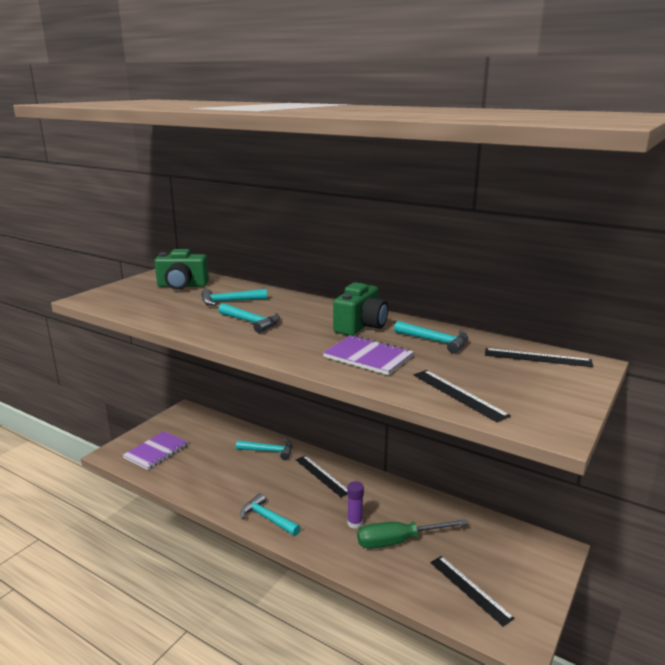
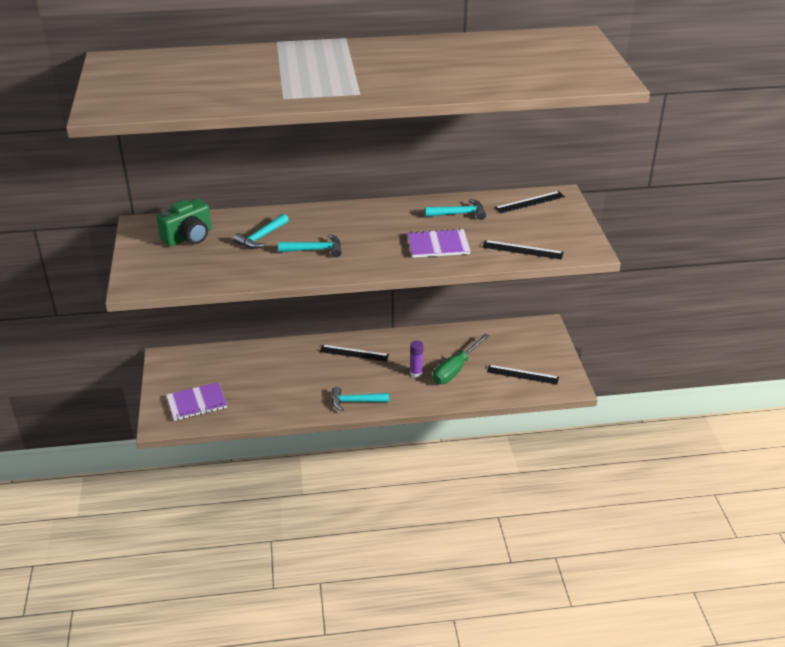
camera: 40 degrees left, 15 degrees up
purple notebook [122,431,188,470] -> purple notebook turned 75 degrees clockwise [166,382,227,421]
turquoise hammer [236,438,292,460] -> none
green camera [333,282,388,336] -> none

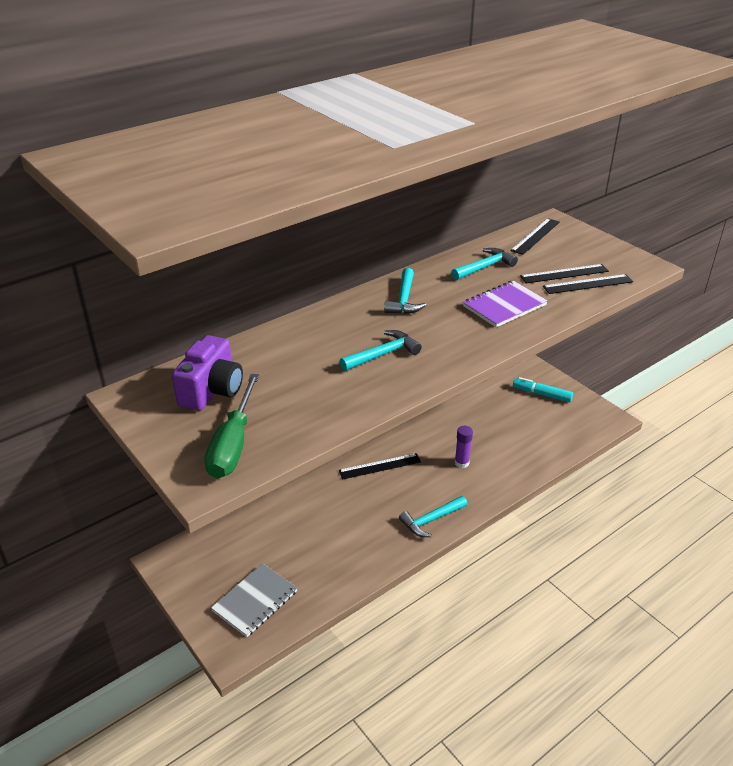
camera: 30 degrees left, 0 degrees up
green camera [157,199,212,246] -> purple camera [172,335,243,411]
purple notebook [166,382,227,421] -> grey notebook [211,563,297,637]
turquoise hammer [233,214,289,249] -> turquoise hammer moved to [384,268,426,314]
green screwdriver [433,334,490,384] -> green screwdriver moved to [204,374,259,478]
black ruler [487,365,559,384] -> black ruler moved to [520,264,609,283]
none -> turquoise marker [513,377,573,402]

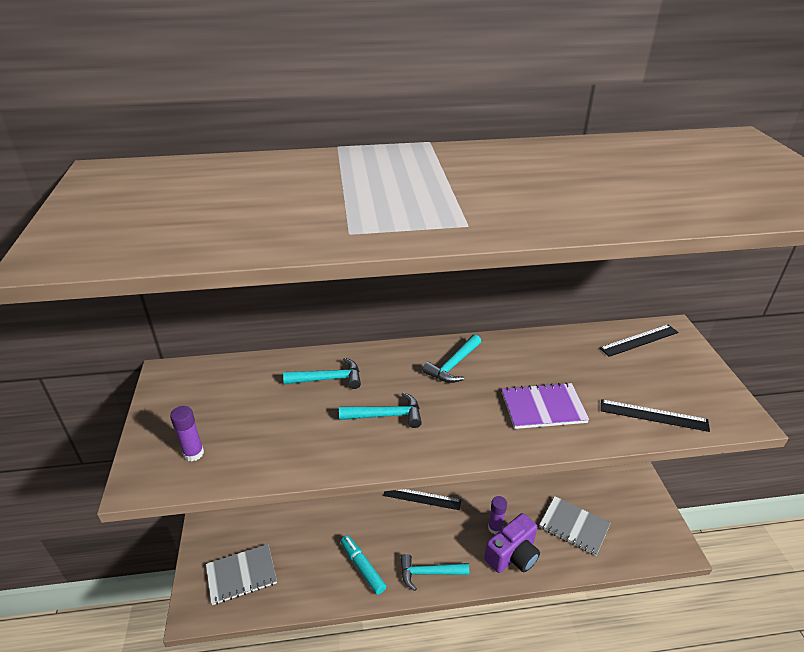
camera: 30 degrees right, 0 degrees up
purple camera [172,335,243,411] -> purple camera moved to [484,513,540,573]
green screwdriver [204,374,259,478] -> purple glue stick [170,406,204,461]
turquoise hammer [451,248,518,280] -> turquoise hammer moved to [283,358,361,389]
turquoise marker [513,377,573,402] -> turquoise marker moved to [341,535,386,595]
black ruler [520,264,609,283] -> none
none -> grey notebook [539,496,611,556]

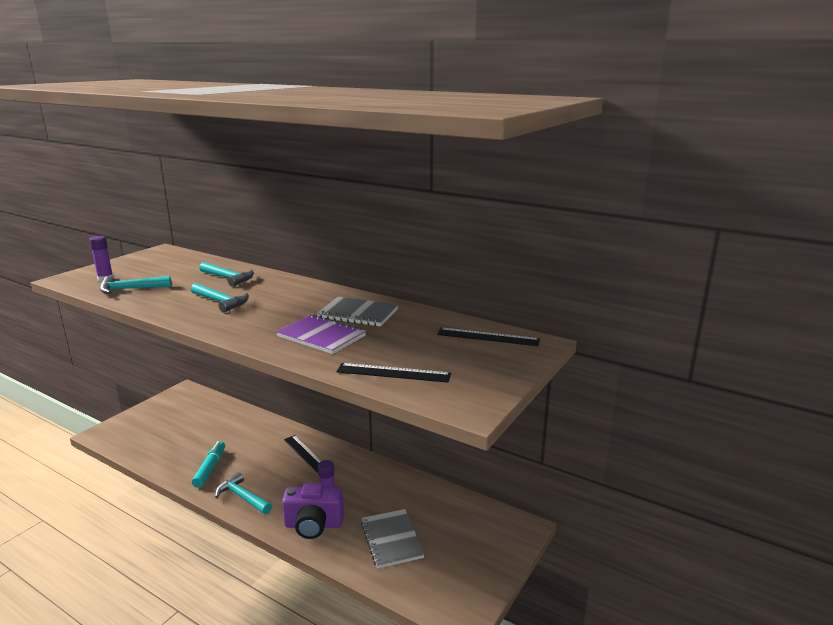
camera: 40 degrees right, 15 degrees down
grey notebook [206,544,277,605] -> grey notebook moved to [317,297,398,327]
turquoise hammer [423,334,481,383] -> turquoise hammer moved to [100,276,171,294]
black ruler [601,399,710,432] -> black ruler turned 45 degrees counterclockwise [336,363,451,383]

